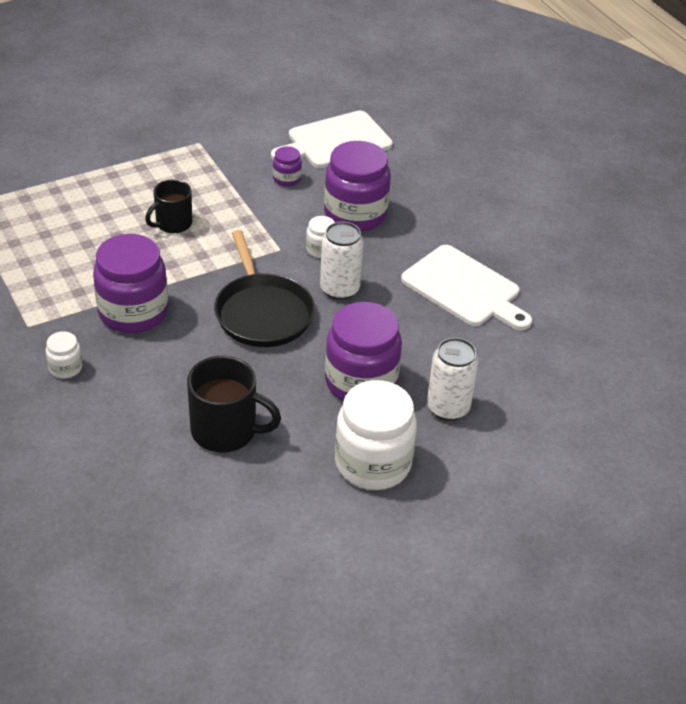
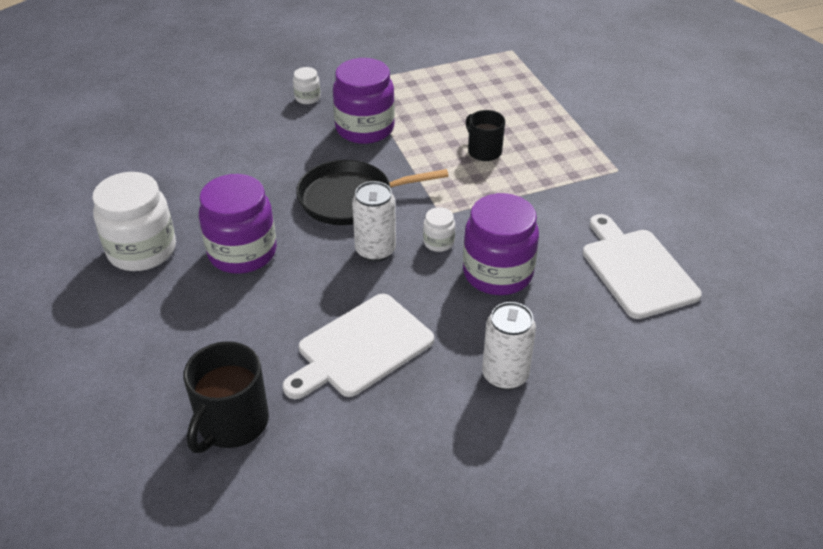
camera: 100 degrees right, 0 degrees up
black mug [187,356,281,453] -> black mug moved to [183,341,269,453]
purple jar [273,146,302,187] -> none
white can [427,338,478,421] -> white can moved to [482,302,536,390]

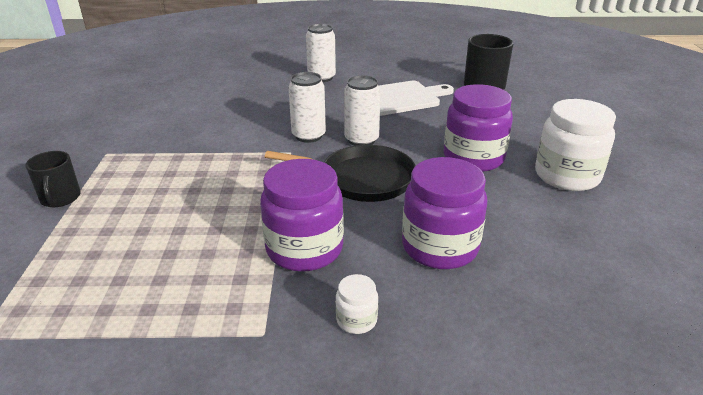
camera: 160 degrees left, 10 degrees down
white jar [423,207,455,252] -> white can [288,72,326,143]
purple jar [463,193,539,295] -> purple jar moved to [402,157,487,269]
black mug [466,110,505,161] -> black mug moved to [25,151,81,207]
white cutting board [583,214,702,319] -> none

